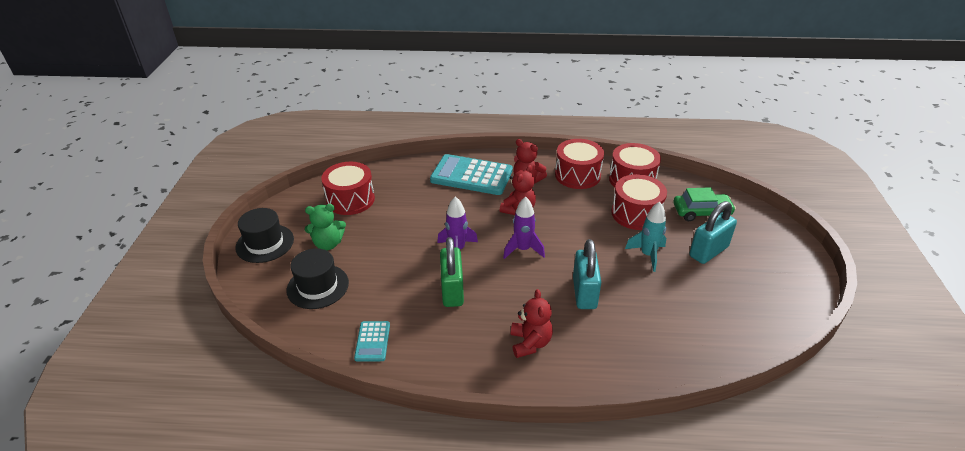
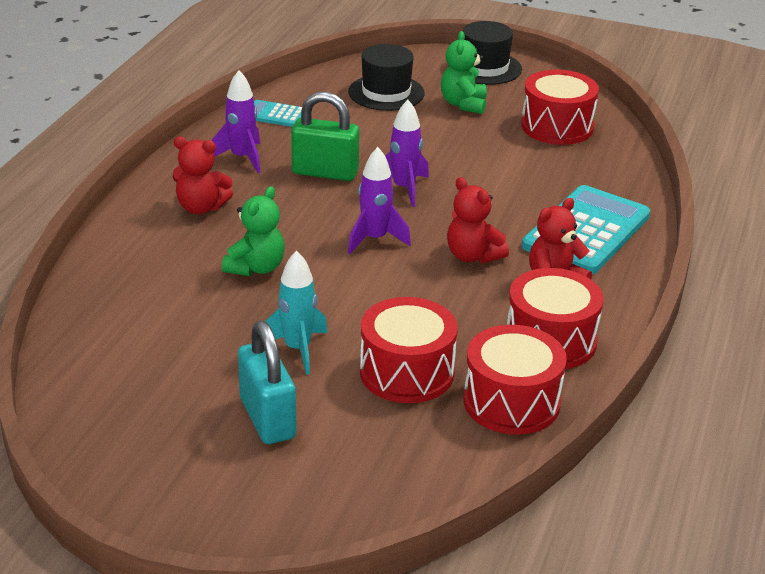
camera: 105 degrees right, 5 degrees down
turquoise padlock [573,239,601,309] -> green teddy bear [222,186,285,276]
green car [674,187,736,221] -> none
none -> purple rocket [211,70,260,173]

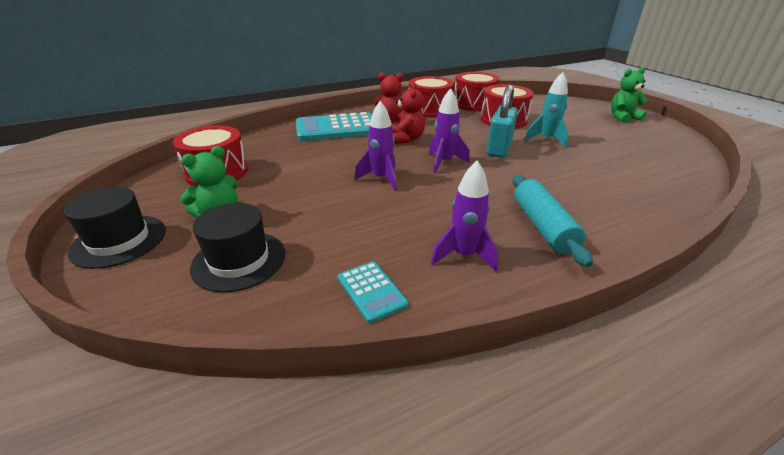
camera: 135 degrees left, 0 degrees up
red teddy bear [173,137,233,214] -> turquoise rolling pin [512,175,593,267]
green teddy bear [222,186,285,276] -> green teddy bear moved to [611,67,648,123]
turquoise padlock [238,321,296,444] -> turquoise padlock moved to [487,85,518,158]
green padlock [291,91,360,181] -> none

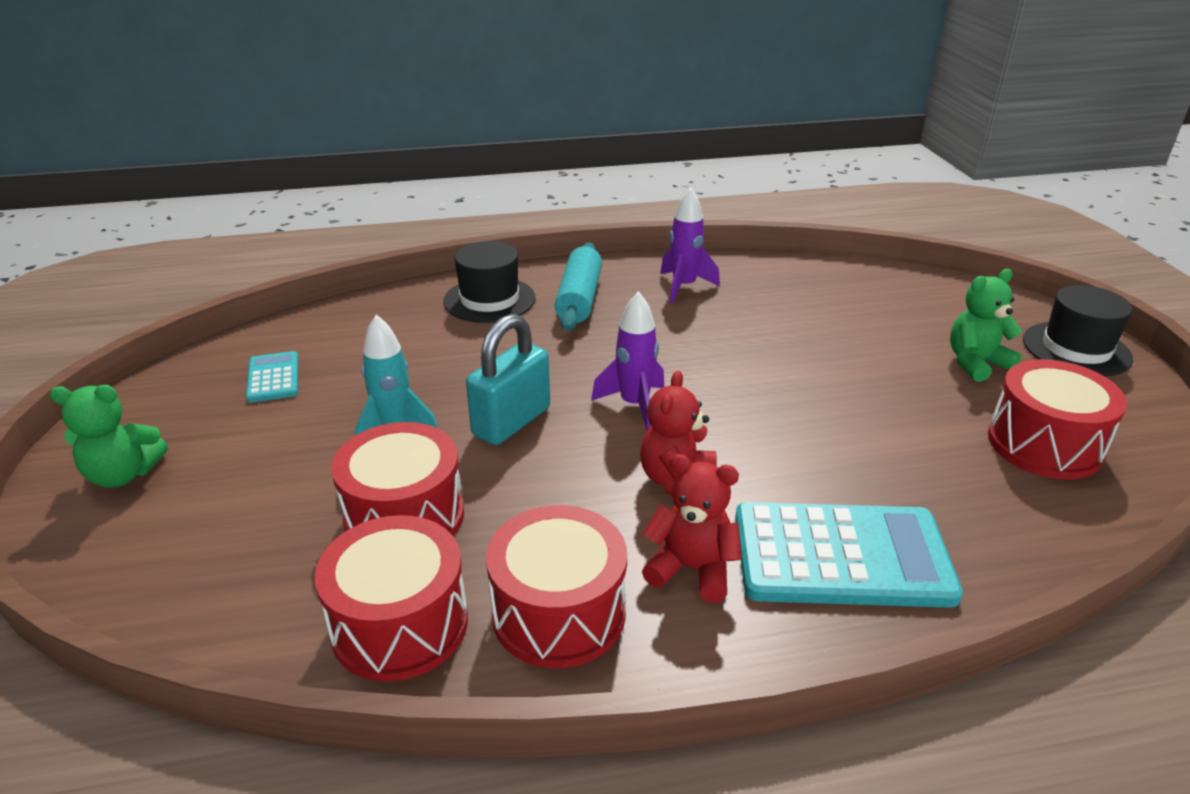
camera: 165 degrees left, 0 degrees up
black hat [190,203,285,292] -> black hat moved to [444,241,536,323]
turquoise calculator [338,261,408,323] -> turquoise calculator moved to [246,351,298,403]
purple rocket [354,101,397,191] -> none

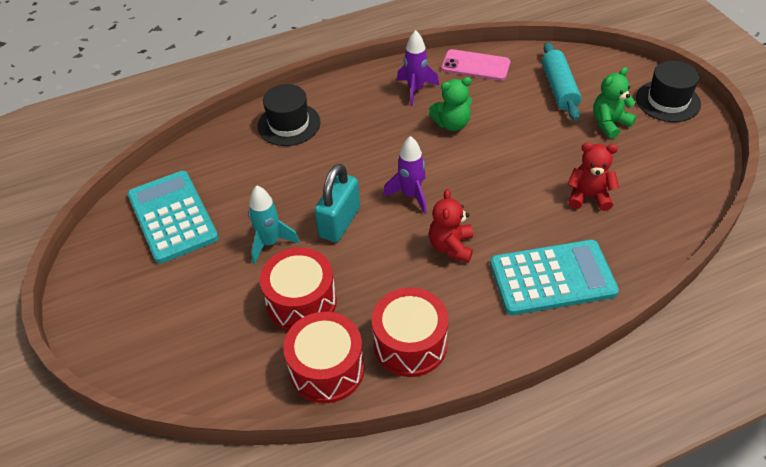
camera: 10 degrees left, 15 degrees up
green teddy bear [49,385,168,488] -> green teddy bear moved to [429,77,472,131]
turquoise calculator [246,351,298,403] -> turquoise calculator [127,171,219,264], size x2.04
turquoise rolling pin [555,243,602,331] -> turquoise rolling pin moved to [542,42,581,121]
red teddy bear [642,454,741,603] -> red teddy bear moved to [567,143,619,211]
red drum [988,359,1127,480] -> none
none -> pink phone [442,49,510,81]

